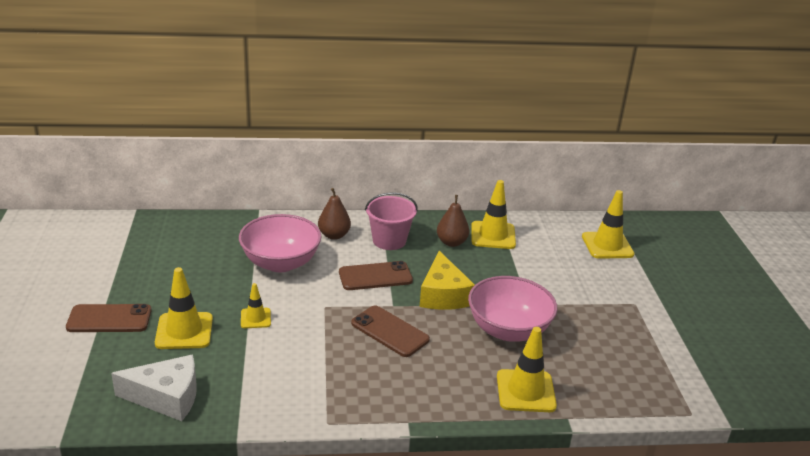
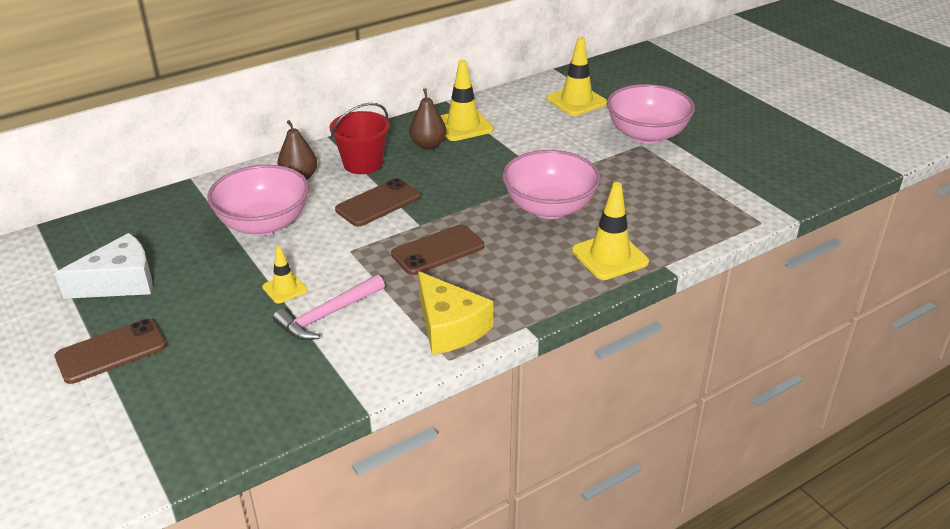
camera: 25 degrees left, 5 degrees up
white cheese [111,355,197,421] -> white cheese moved to [55,233,152,299]
yellow traffic cone [155,267,213,349] -> none
brown phone [351,305,430,357] -> brown phone turned 45 degrees counterclockwise [391,224,484,275]
pink bucket [365,192,418,250] -> red bucket [330,103,390,174]
yellow cheese [419,251,475,310] -> yellow cheese moved to [418,271,493,355]
none -> pink hammer [273,275,385,340]
none -> pink bowl [607,84,695,144]

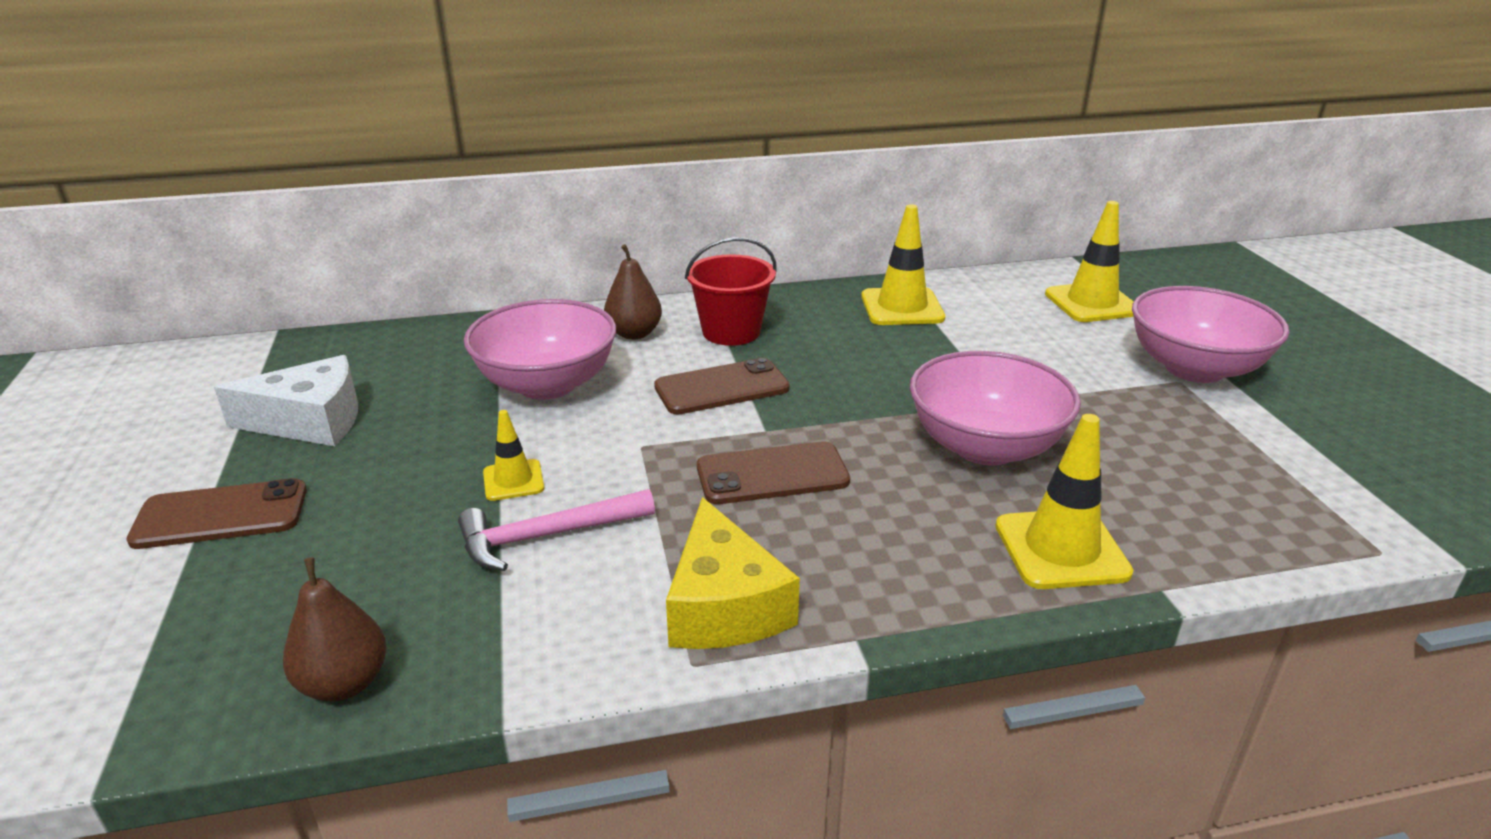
camera: 20 degrees right, 5 degrees down
brown pear [409,88,447,150] -> brown pear moved to [283,557,386,701]

